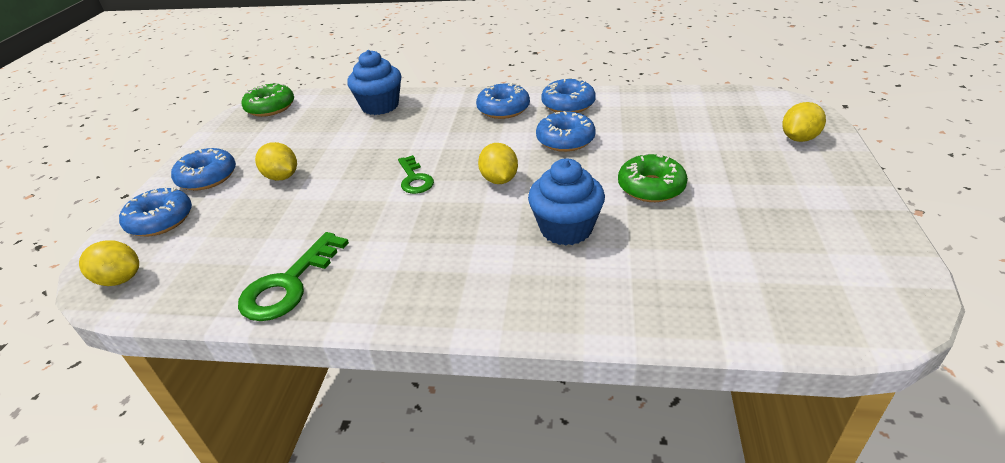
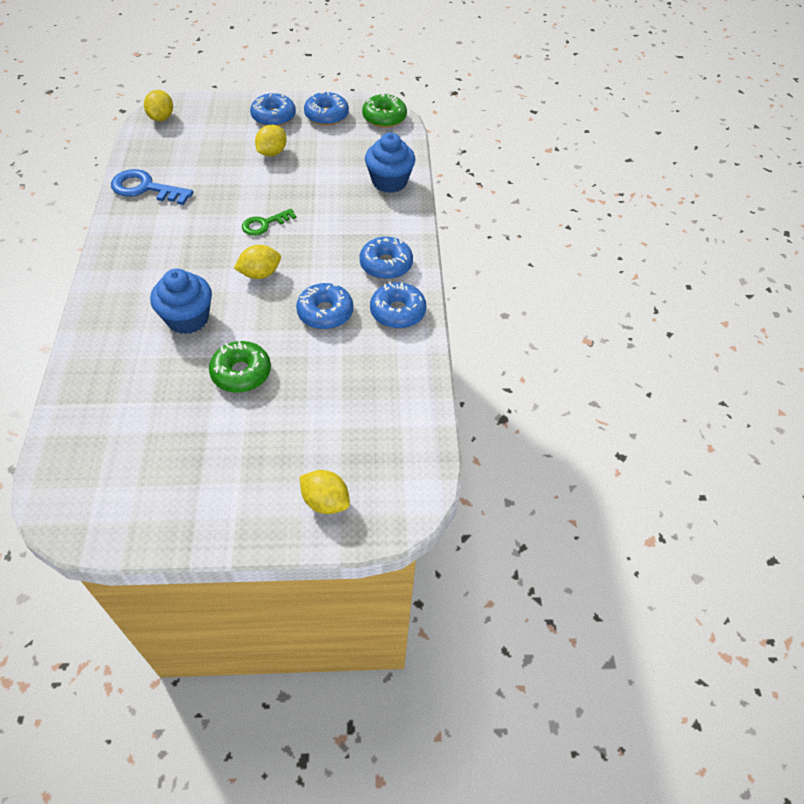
camera: 75 degrees right, 15 degrees up
blue donut [119,187,192,237] -> blue donut moved to [304,92,349,126]
green key [238,232,349,321] -> blue key [111,169,193,205]

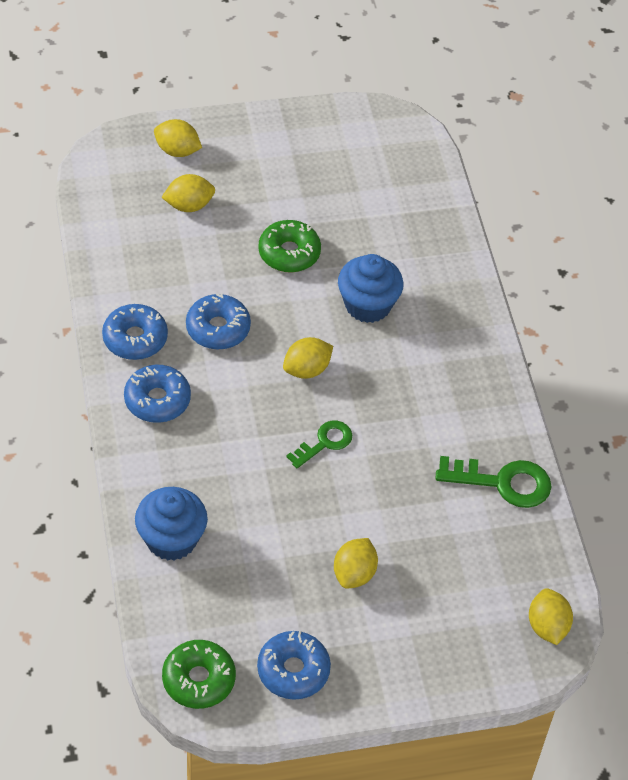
camera: 170 degrees right, 0 degrees up
blue key [111,169,193,205] -> green key [435,456,552,508]
blue donut [250,92,296,126] -> none
none -> yellow lemon [161,174,215,212]

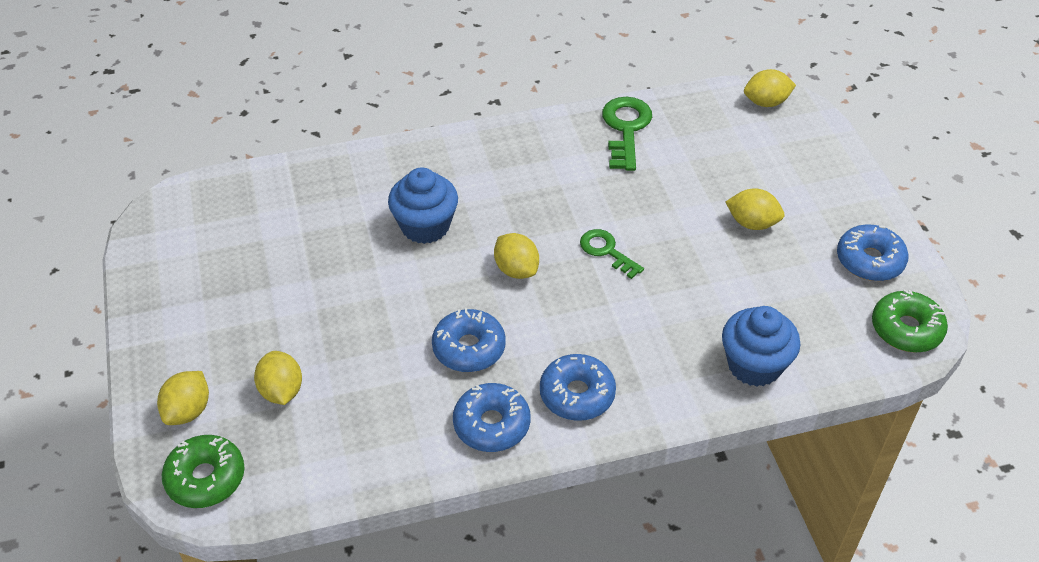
camera: 90 degrees left, 5 degrees down
green donut [258,220,321,273] -> green donut moved to [162,435,245,508]

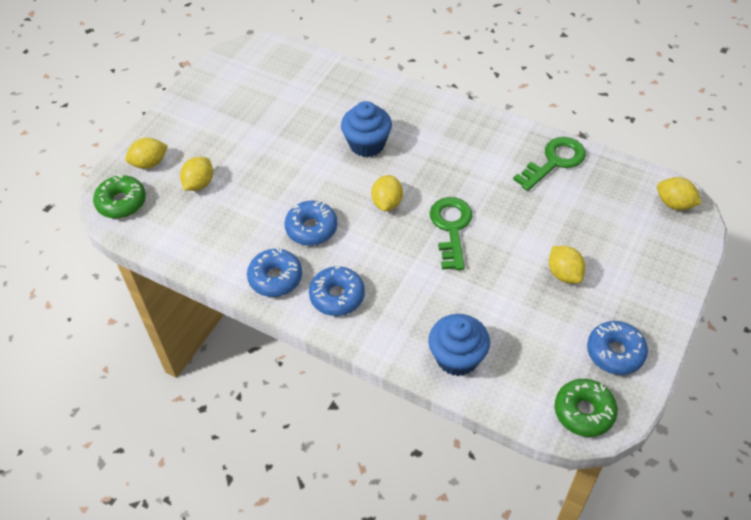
camera: 45 degrees right, 5 degrees up
green key [580,229,644,279] -> green key [430,197,473,270], size x1.56

